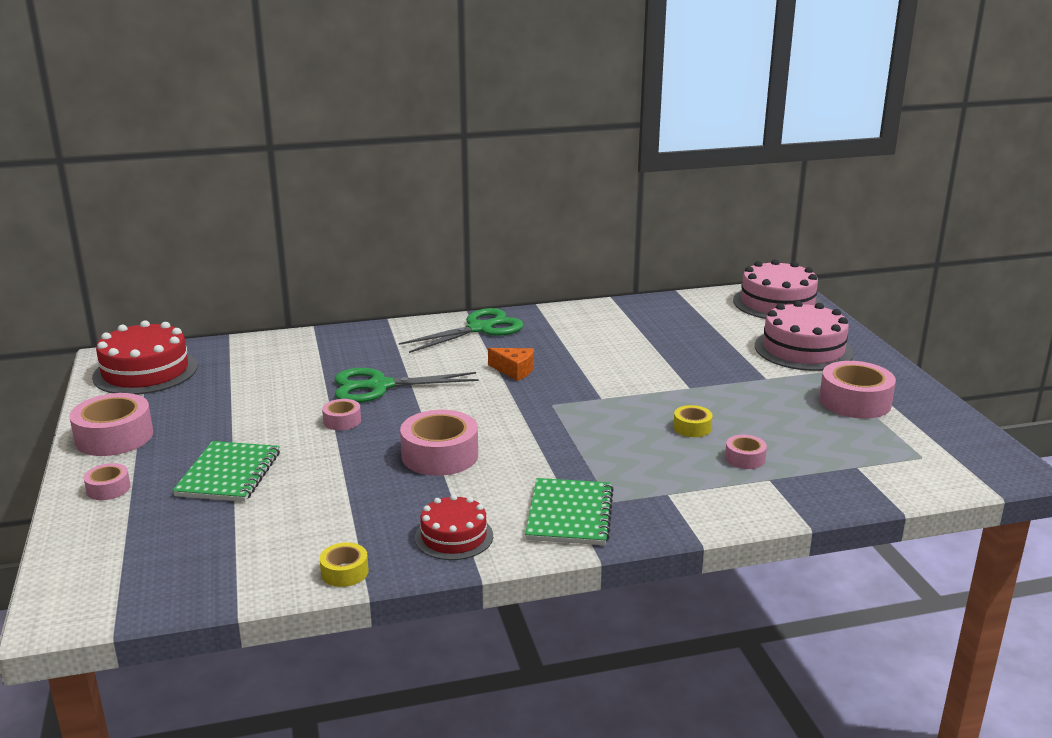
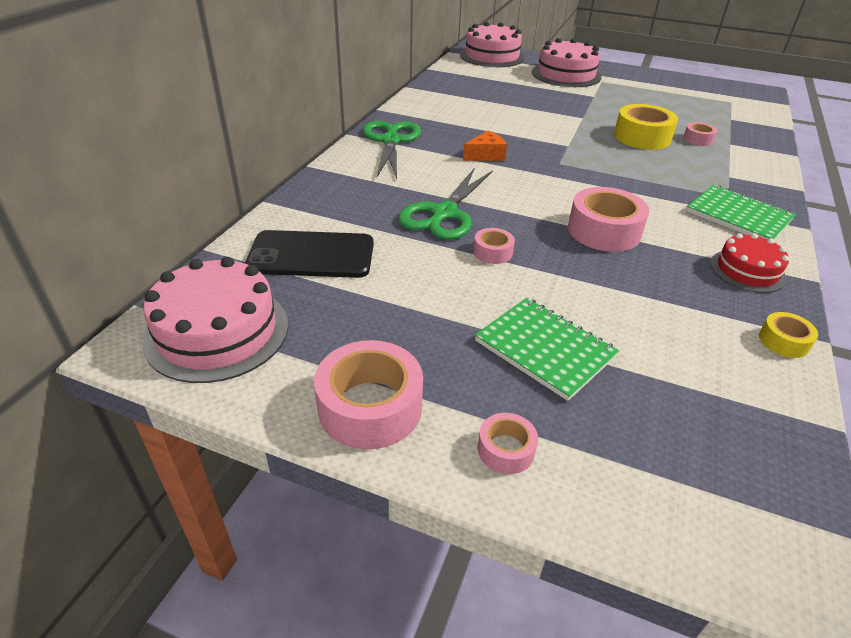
camera: 55 degrees left, 15 degrees up
red cake [92,320,198,395] -> pink cake [142,257,288,383]
yellow tape [673,405,713,437] -> yellow tape [614,104,678,150], size x1.93
pink tape [819,361,896,419] -> none
none -> black phone [245,230,374,278]

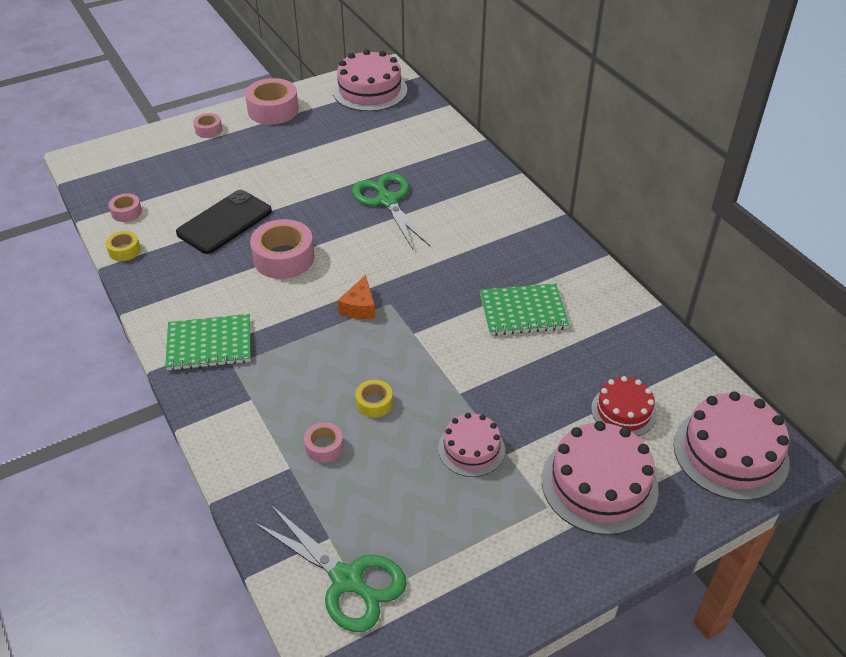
camera: 130 degrees right, 5 degrees up
black phone [245,230,374,278] -> black phone moved to [176,190,272,254]
green scissors [363,121,421,179] -> green scissors moved to [254,505,407,632]
orange cheese [463,131,507,161] -> orange cheese moved to [338,275,375,319]
pink tape [473,228,515,264] -> pink tape moved to [109,193,142,222]
green notebook [475,298,619,401] -> green notebook moved to [480,283,569,336]
yellow tape [614,104,678,150] -> yellow tape [355,380,393,418], size x0.52
red cake [710,233,789,293] -> red cake moved to [591,376,657,436]
none -> pink cake [438,413,505,477]

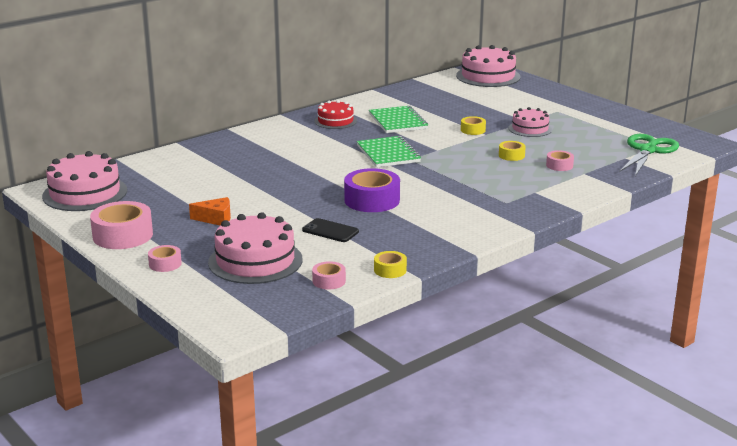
camera: 100 degrees left, 20 degrees down
green notebook [165,314,251,371] -> green notebook moved to [357,136,421,168]
black phone [176,190,272,254] -> black phone [302,218,359,242], size x0.58
pink tape [250,219,314,279] -> purple tape [344,168,400,212]
orange cheese [338,275,375,319] -> orange cheese moved to [189,197,231,226]
green scissors [352,173,430,249] -> none
pink cake [542,421,659,535] -> pink cake moved to [208,212,303,284]
red cake [591,376,657,436] -> red cake moved to [314,100,357,129]
none -> yellow tape [461,116,486,135]

